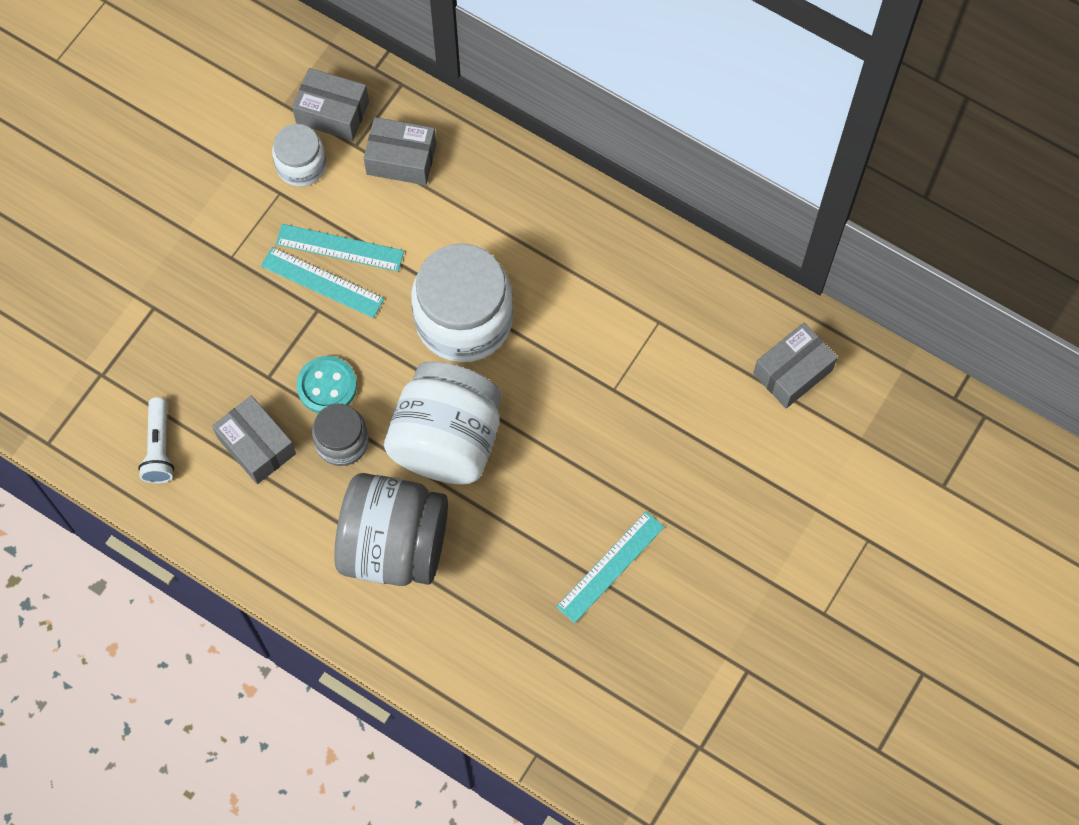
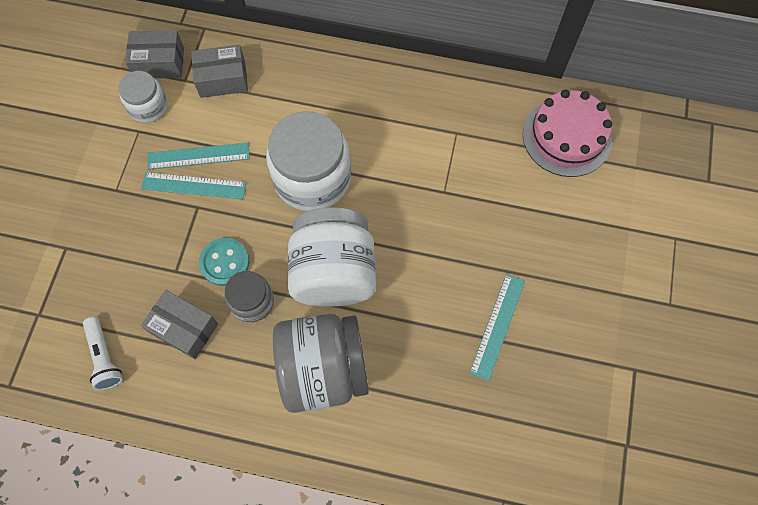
camera: 20 degrees left, 0 degrees up
grey box [753,322,838,408] -> pink cake [523,90,612,177]

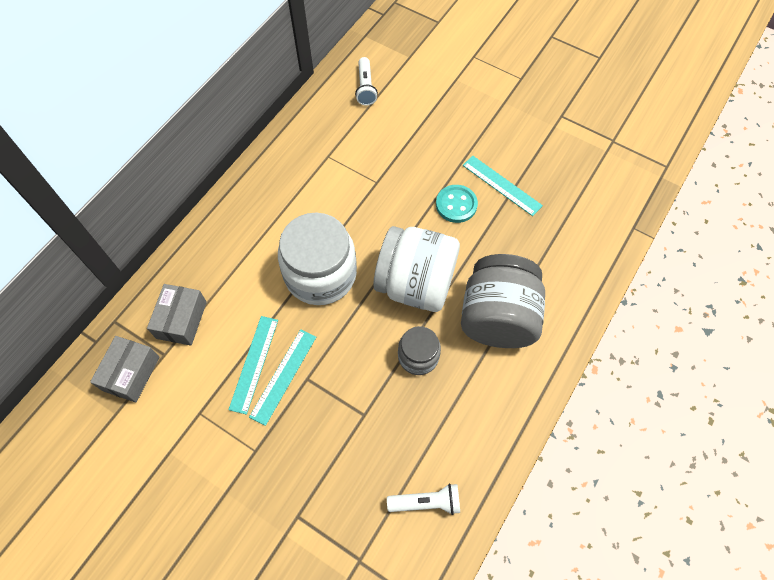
camera: 70 degrees left, 5 degrees down
white jar [118,71,167,123] -> none
grey box [141,290,218,359] -> none
turquoise button [199,238,250,286] -> turquoise button moved to [436,185,478,223]
pink cake [523,90,612,177] -> white flashlight [355,57,378,106]

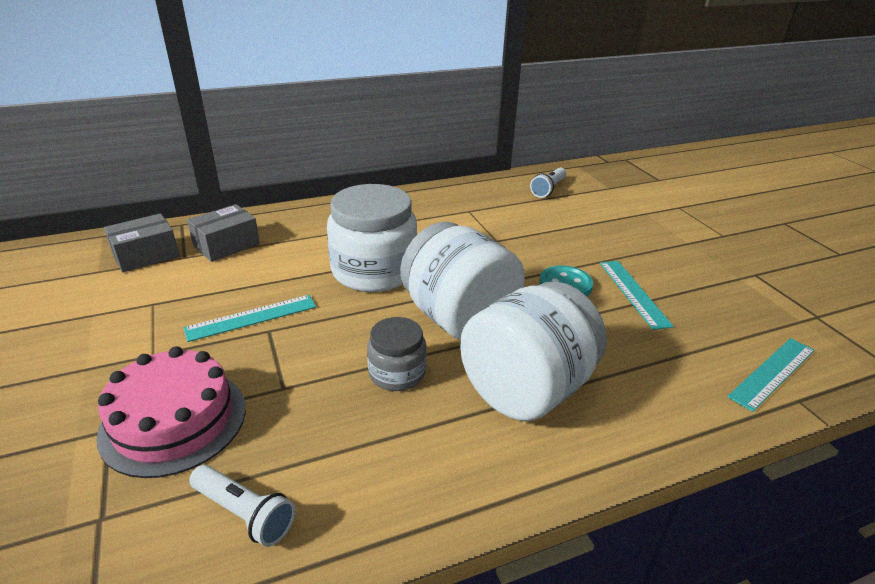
camera: 35 degrees right, 30 degrees down
turquoise ruler [228,316,278,415] -> turquoise ruler moved to [727,338,815,412]
grey jar [461,254,545,348] -> white jar [460,281,607,421]
none -> pink cake [96,346,246,478]

